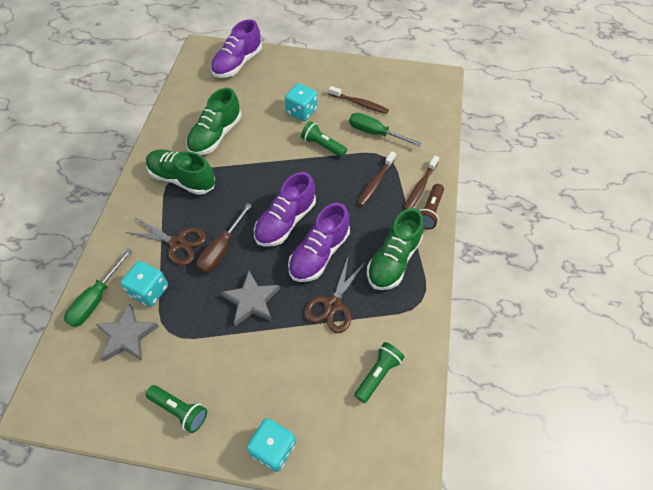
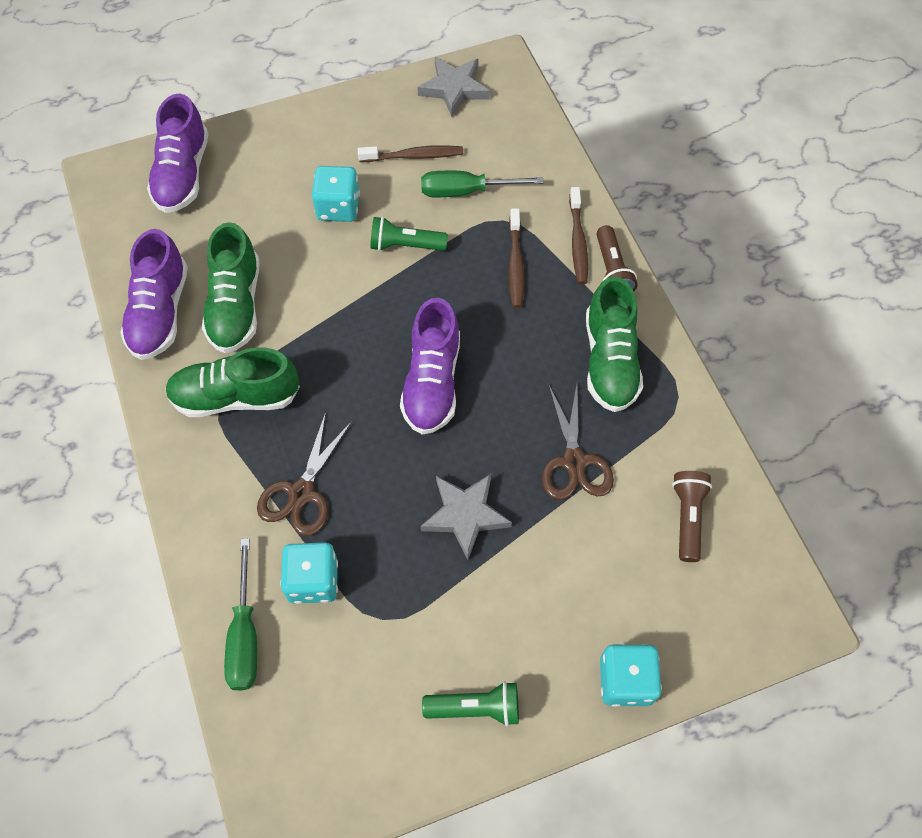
camera: 30 degrees left, 5 degrees up
grey star [96,303,159,362] -> grey star moved to [417,57,490,117]
brown scissors [125,218,206,266] -> brown scissors turned 120 degrees clockwise [257,412,352,536]
brown screwdriver [197,203,252,273] -> none
purple shoe [288,203,350,282] -> purple shoe moved to [120,229,188,360]
green flashlight [354,342,404,403] -> brown flashlight [672,471,712,562]

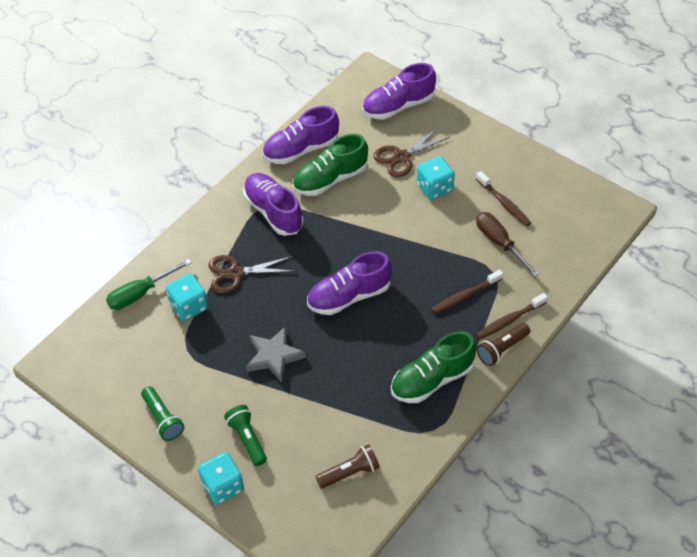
camera: 60 degrees right, 10 degrees down
green shoe [165,347,300,417] -> purple shoe [243,173,303,236]
green flashlight [370,217,448,251] -> green flashlight moved to [224,405,267,466]
grey star [417,57,490,117] -> none
green screwdriver [421,171,544,197] -> brown screwdriver [476,212,539,277]
brown scissors [542,384,614,500] -> brown scissors moved to [374,127,450,177]

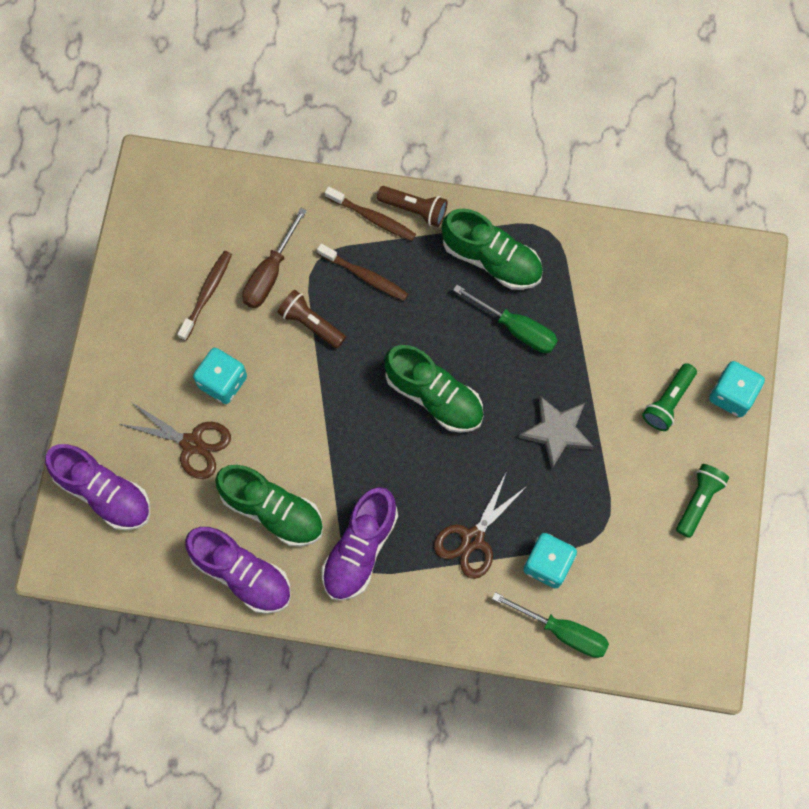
camera: 120 degrees left, 20 degrees up
brown scissors [208,255,296,293] -> brown scissors turned 75 degrees clockwise [434,471,528,579]
purple shoe [307,251,392,315] -> green shoe [384,345,483,433]
brown flashlight [315,444,380,488] -> brown flashlight moved to [278,290,346,349]
none -> green screwdriver [453,285,558,353]

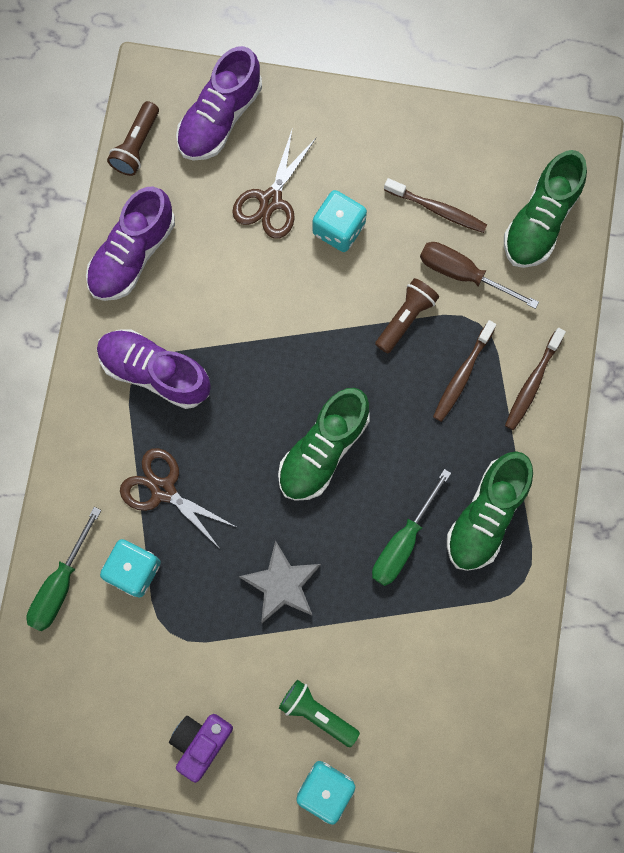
camera: 90 degrees right, 5 degrees up
green shoe [215,465,323,546] -> green shoe moved to [504,150,587,268]
brown flashlight [377,186,447,227] -> brown flashlight moved to [107,101,159,176]
green flashlight [676,464,729,538] -> purple camera [169,714,233,783]

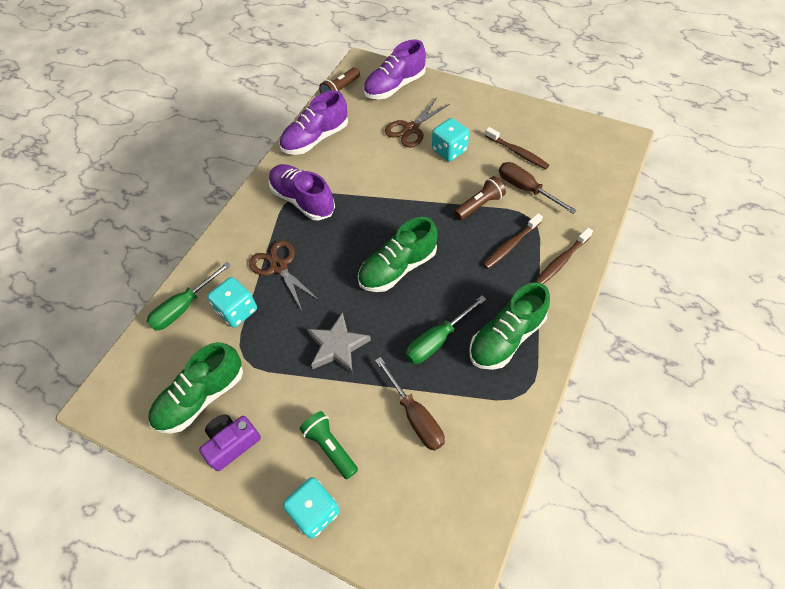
camera: 20 degrees right, 20 degrees down
green shoe [504,150,587,268] -> green shoe moved to [148,342,243,434]
none -> brown screwdriver [375,357,445,451]

